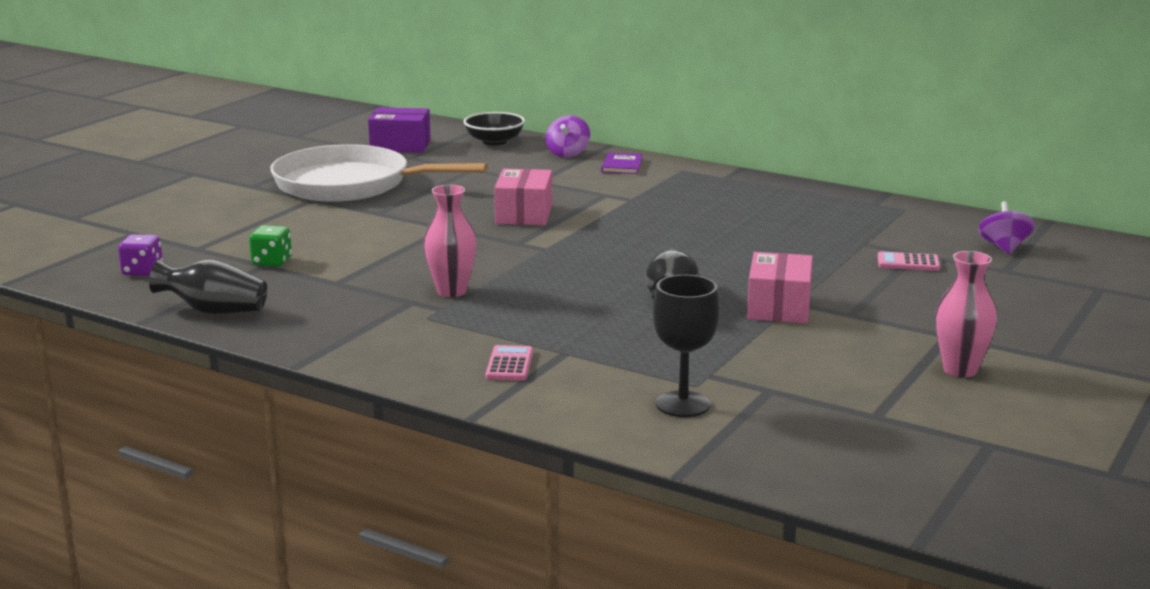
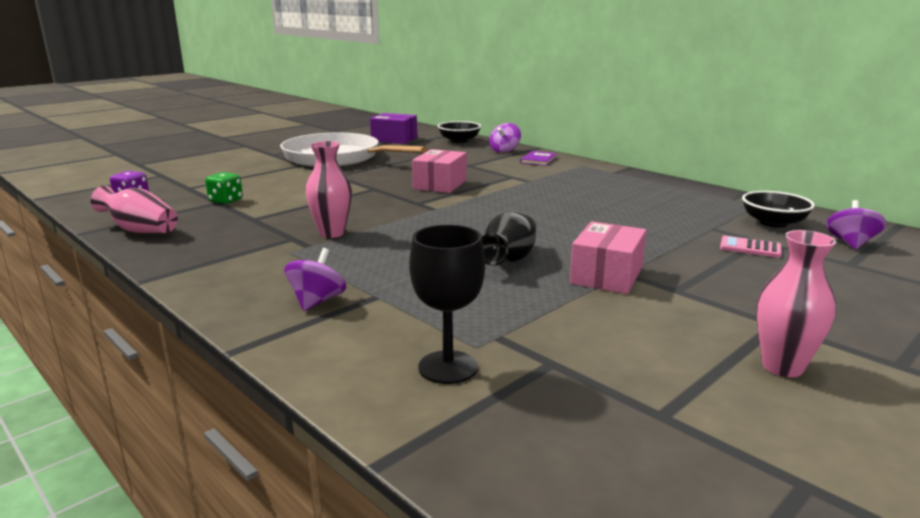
camera: 15 degrees right, 0 degrees up
black vase [149,259,267,314] -> pink vase [91,186,178,233]
pink calculator [485,345,533,380] -> purple spinning top [284,248,346,311]
none -> black bowl [742,191,815,228]

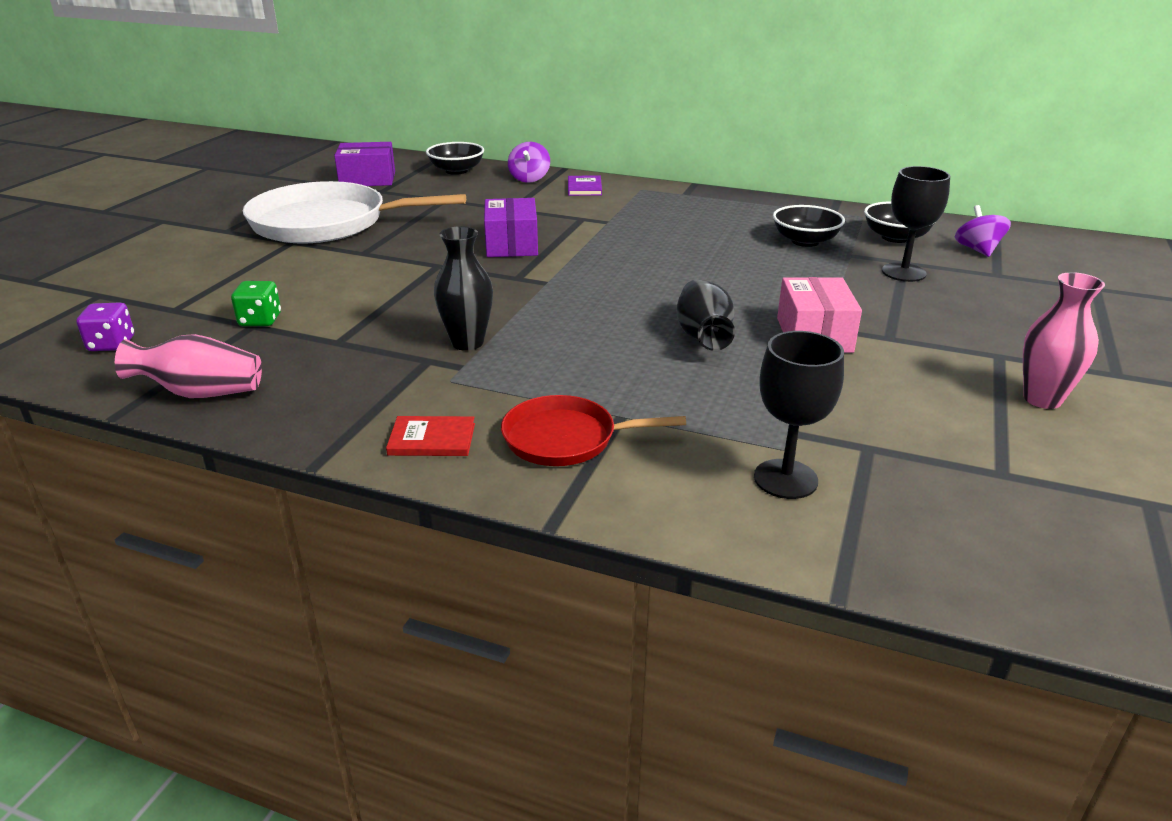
camera: 25 degrees left, 10 degrees up
purple spinning top [284,248,346,311] -> red pan [501,395,686,466]
pink vase [305,141,352,238] -> black vase [434,226,493,351]
pink box [412,149,467,193] -> purple box [484,198,538,257]
pink calculator [720,236,782,258] -> black goblet [882,166,950,282]
none -> red book [386,416,475,456]
none -> black bowl [773,205,845,247]

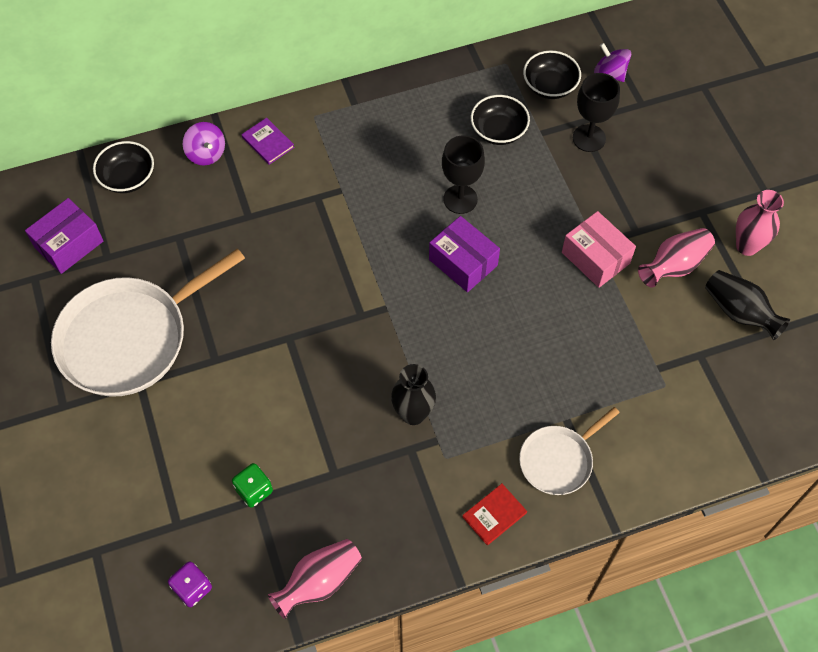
camera: 40 degrees left, 30 degrees up
purple box [484,198,538,257] -> purple box moved to [429,216,500,292]
red pan [501,395,686,466] -> white pan [519,407,620,495]
black vase [677,279,735,351] -> black vase moved to [705,270,790,340]
black goblet [754,331,844,499] -> black goblet moved to [442,135,485,214]
none -> pink vase [638,228,715,287]

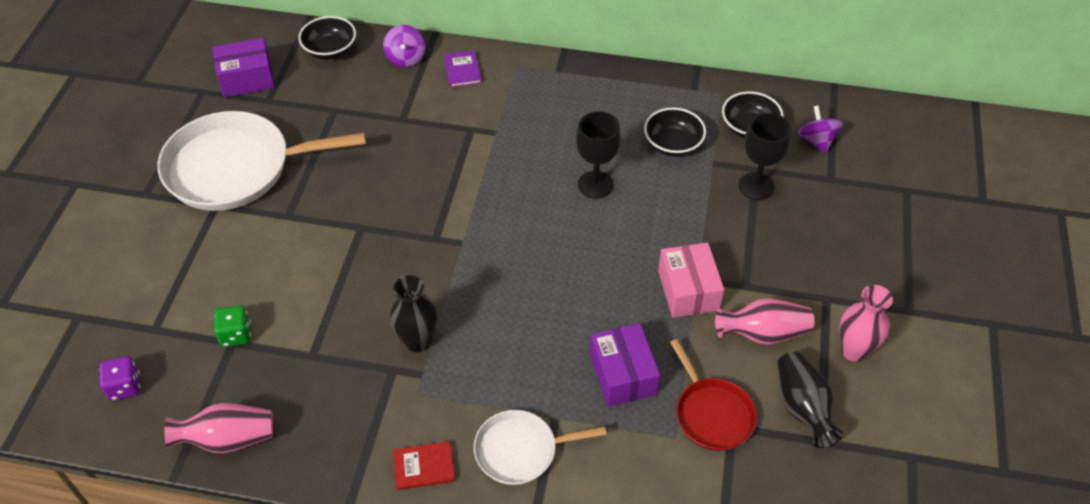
camera: 30 degrees right, 10 degrees down
purple box [429,216,500,292] -> purple box moved to [590,323,660,407]
none -> red pan [670,339,757,451]

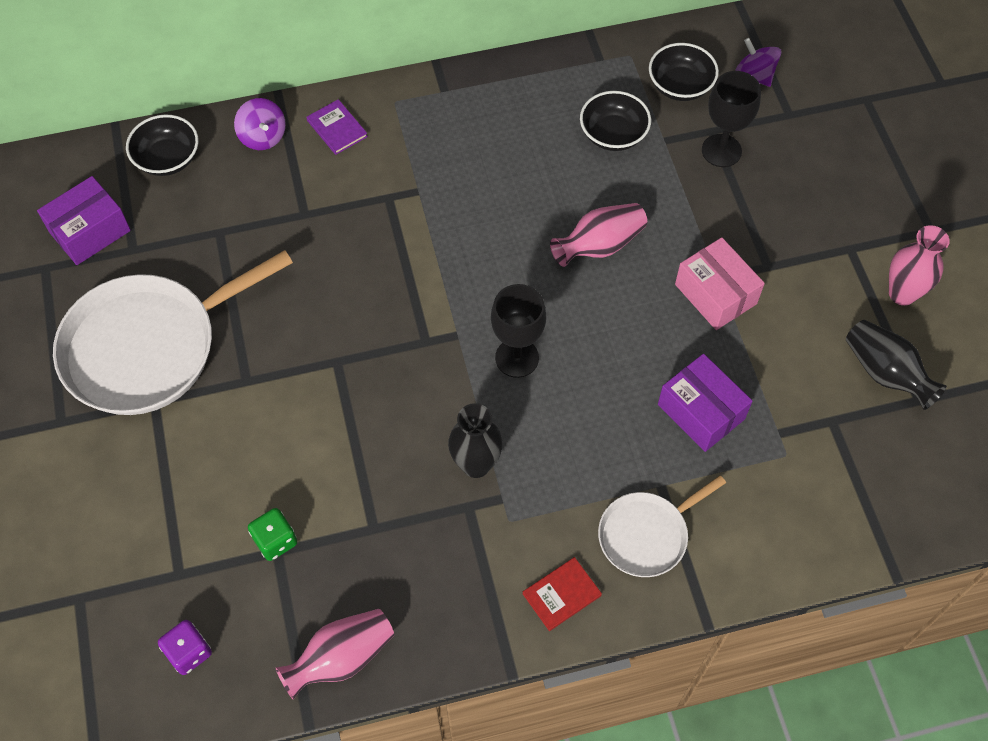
camera: 25 degrees left, 10 degrees up
black goblet [576,111,621,199] -> black goblet moved to [491,284,546,378]
red pan [670,339,757,451] -> none
pink vase [715,298,815,345] -> pink vase moved to [550,203,647,267]

